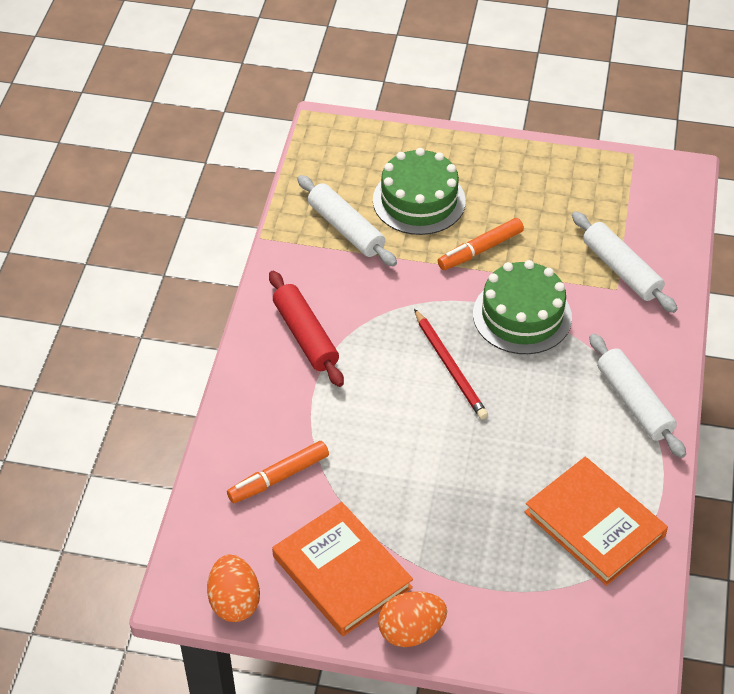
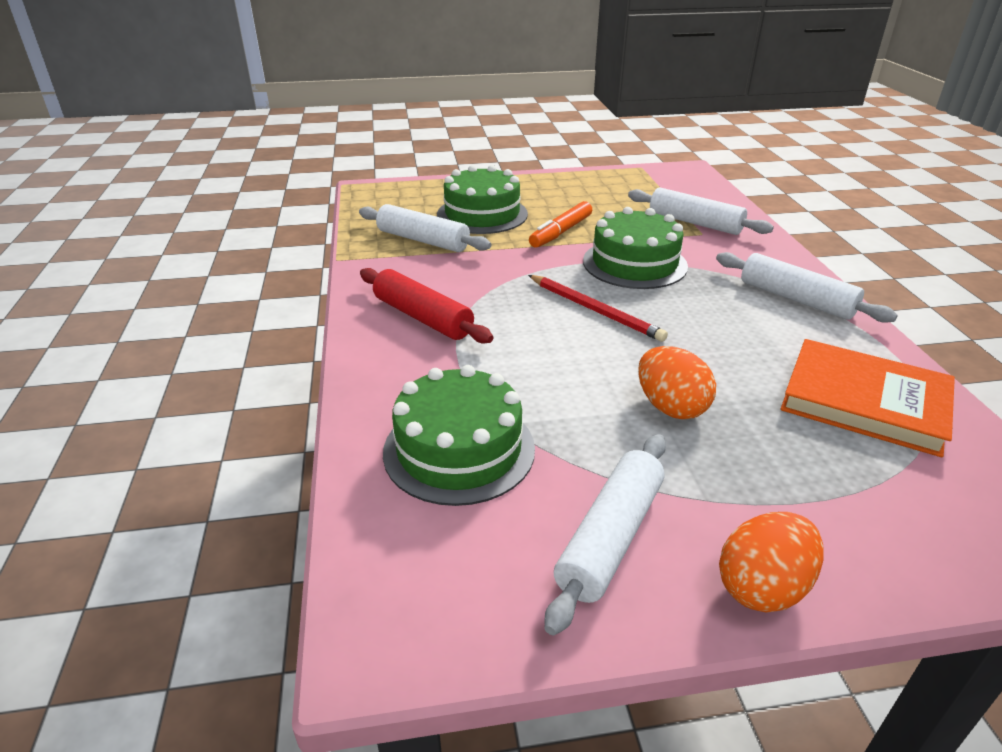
camera: 20 degrees left, 15 degrees down
orange egg [207,555,260,622] -> orange egg moved to [638,346,716,419]
orange marker [227,441,329,503] -> green cake [383,365,535,506]
orange book [272,502,413,636] -> white rolling pin [545,434,666,635]

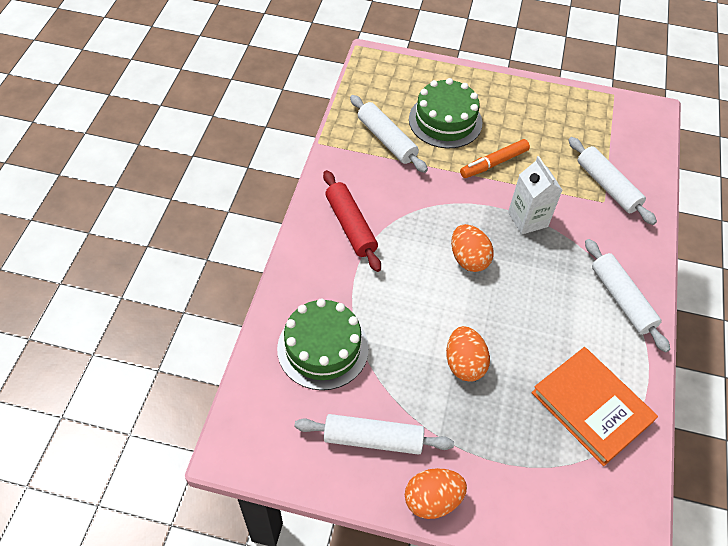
camera: 20 degrees right, 20 degrees up
red pencil [528,275,668,342] -> orange egg [451,224,494,272]
white rolling pin [545,434,666,635] -> white rolling pin turned 45 degrees clockwise [294,414,454,455]
green cake [583,207,688,289] -> white carton [508,156,562,235]

